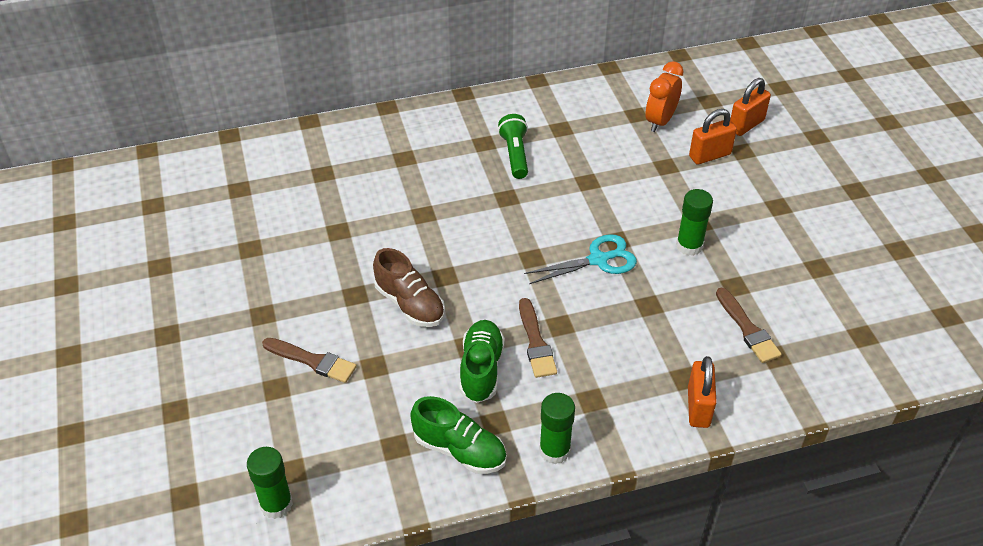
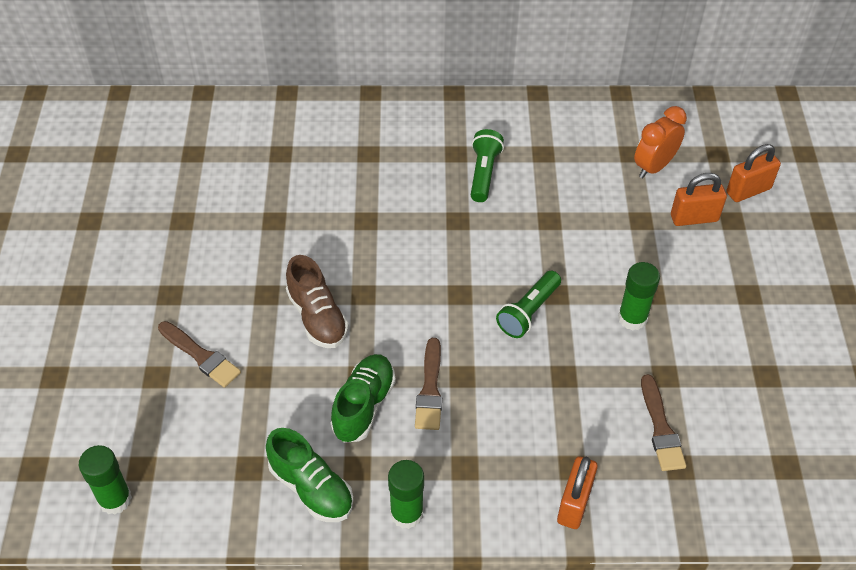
camera: 15 degrees right, 5 degrees up
turquoise scissors [524,234,637,284] -> green flashlight [496,271,561,338]

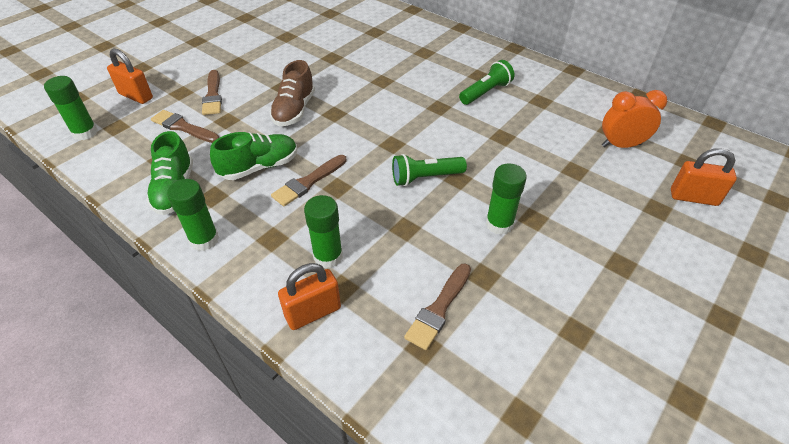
camera: 40 degrees right, 5 degrees down
orange padlock [671,173,727,226] -> orange padlock moved to [107,48,153,104]
none -> brown brush [151,110,219,143]
none -> green glue stick [304,195,343,269]

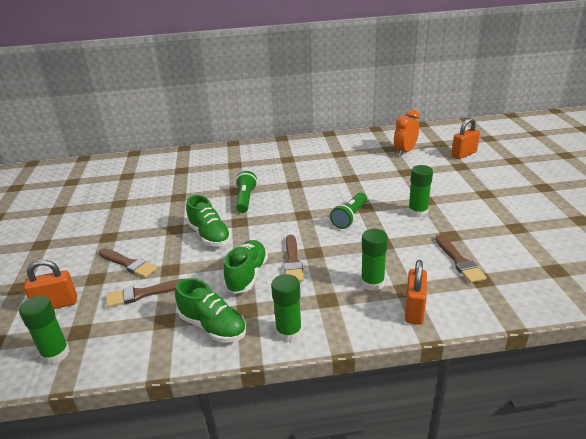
camera: 45 degrees left, 15 degrees down
brown shoe [269,60,315,126] -> green shoe [186,195,231,247]
green flashlight [459,60,514,105] -> green flashlight moved to [236,171,257,213]

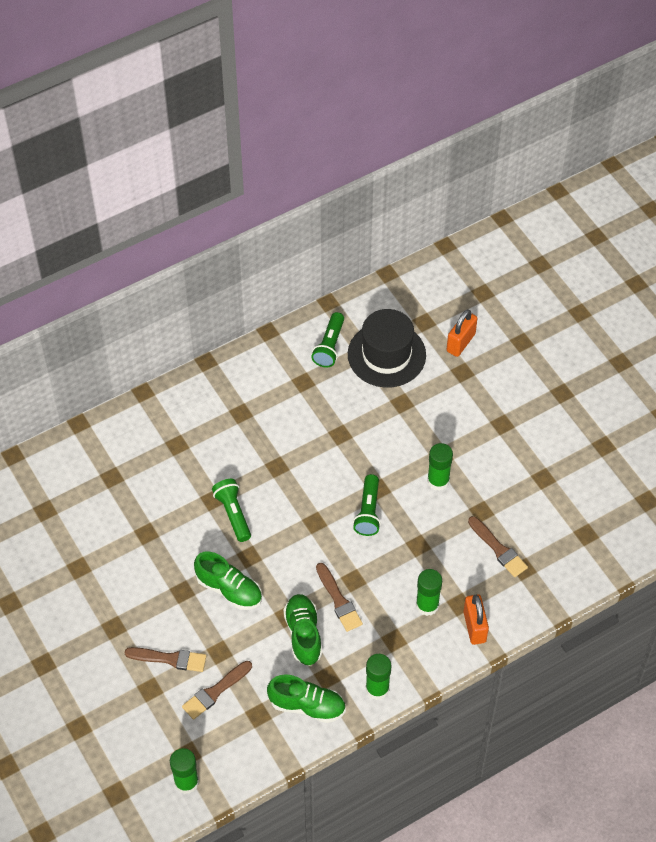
camera: 25 degrees left, 25 degrees up
orange padlock [24,259,77,309] -> none
orange clock [394,109,420,156] -> black hat [348,309,426,388]
none -> green flashlight [311,312,344,367]

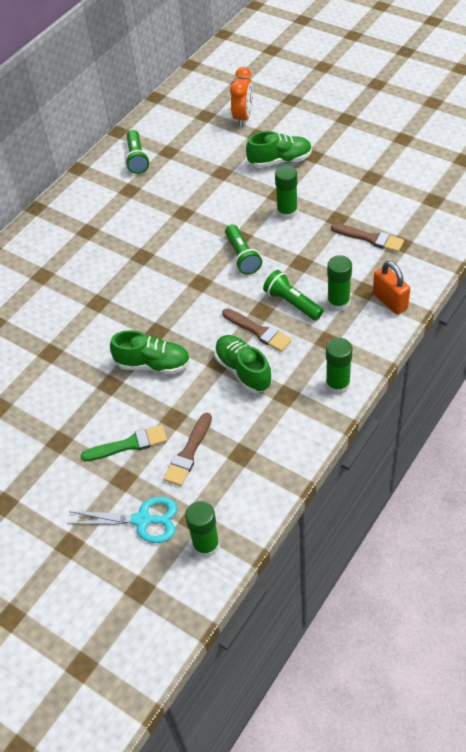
camera: 20 degrees left, 5 degrees down
brown brush [125,647,206,672] -> green brush [81,425,167,461]
green flashlight [212,479,251,542] -> green flashlight moved to [263,270,323,320]
green shoe [267,674,346,723] -> green shoe moved to [246,131,312,168]
black hat [348,309,426,388] -> none
orange padlock [447,309,477,357] -> orange clock [230,67,253,127]
none -> turquoise scissors [67,496,177,543]

